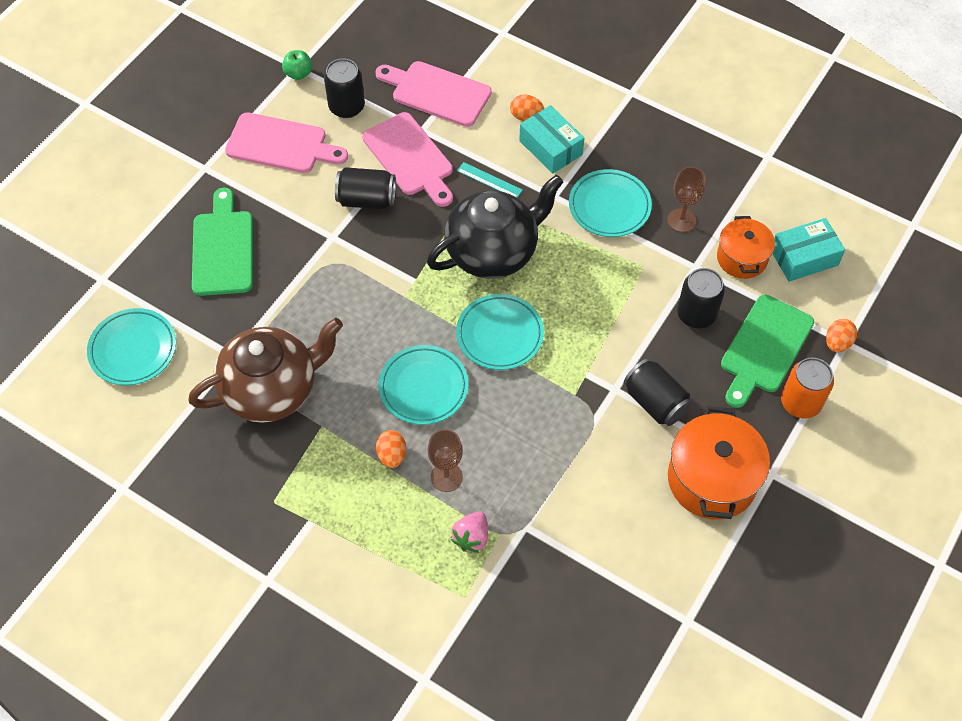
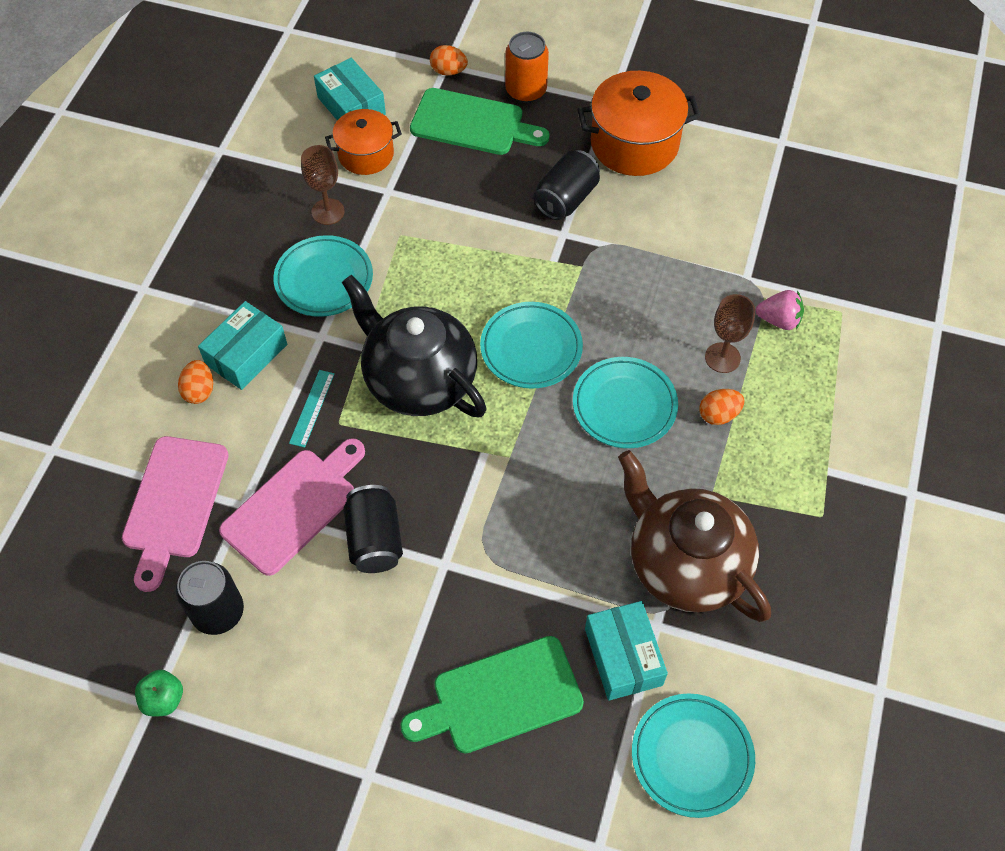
camera: 105 degrees left, 0 degrees up
pink cutting board [225,112,348,173] -> none
black can [677,268,725,328] -> none
none -> turquoise box [585,601,668,700]

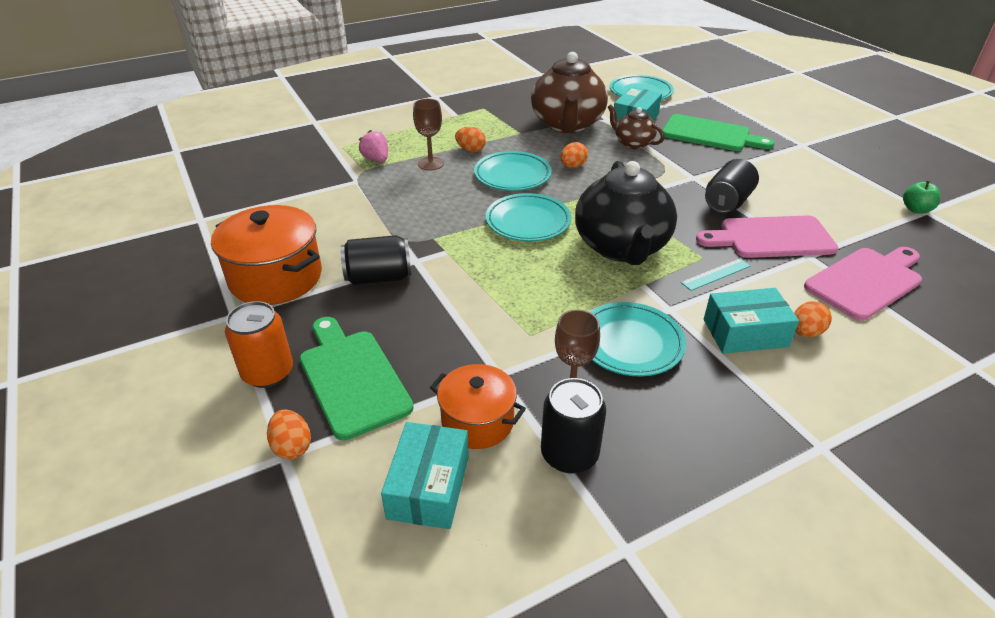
camera: 135 degrees left, 20 degrees down
black can [176,561,244,635] -> black can moved to [541,378,606,474]
none -> orange egg [560,142,588,168]
none -> brown teapot [608,105,664,149]

